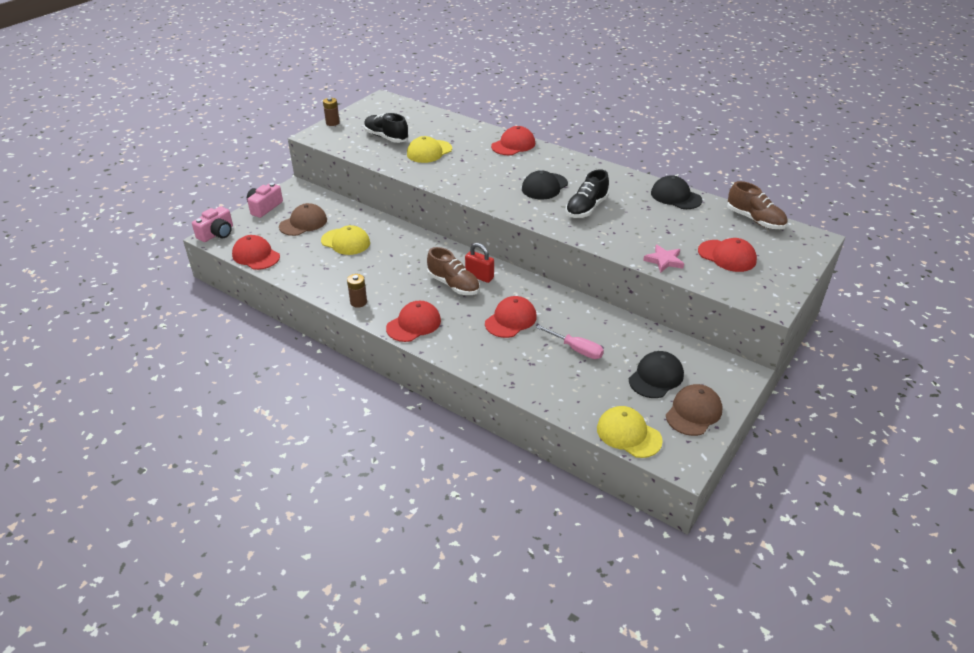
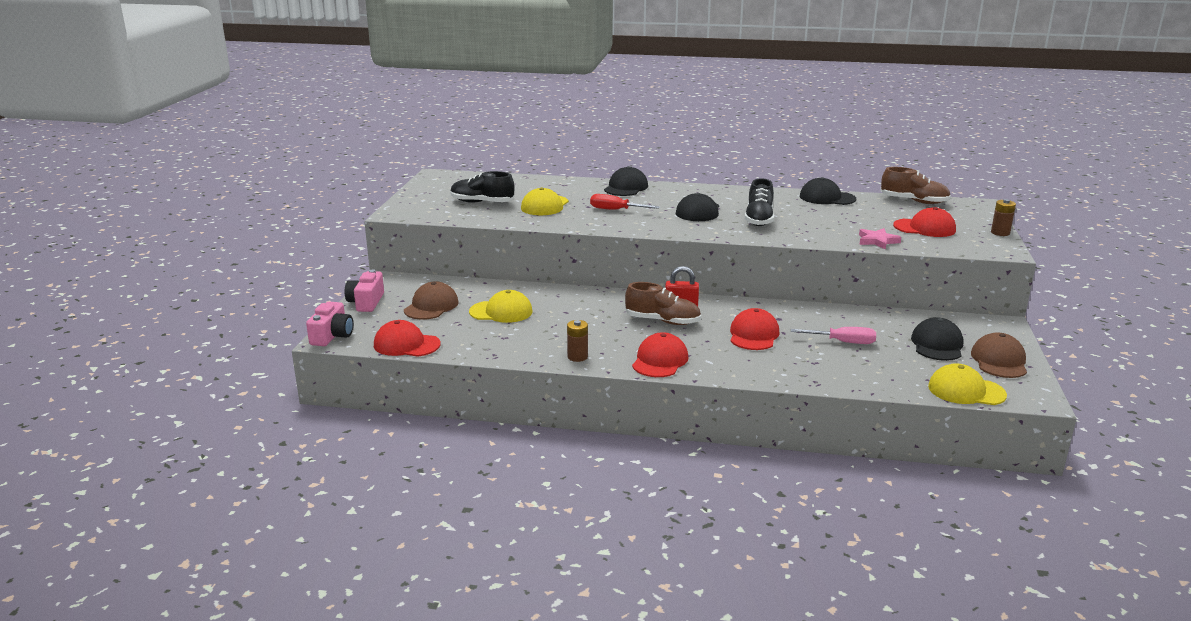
camera: 25 degrees left, 15 degrees down
brown battery [323,98,340,126] -> brown battery moved to [991,199,1016,236]
red cap [491,126,535,155] -> black cap [604,166,648,196]
none -> red screwdriver [590,194,660,210]

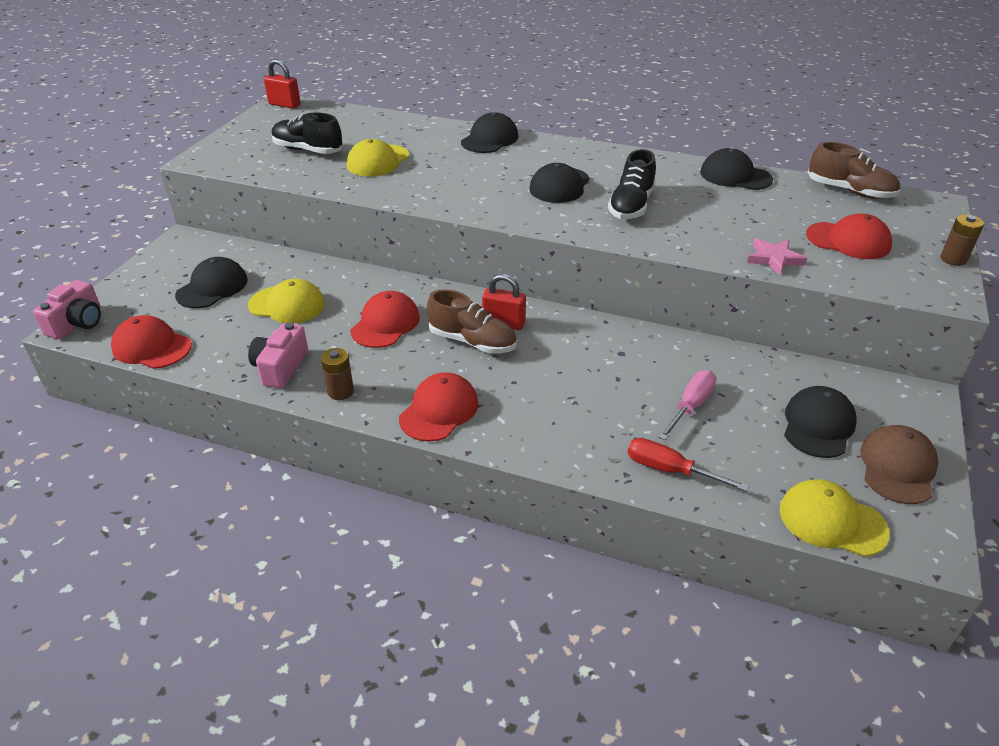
camera: 10 degrees right, 15 degrees up
pink camera [345,269,384,312] -> pink camera moved to [248,322,308,388]
brown cap [404,281,459,320] -> black cap [175,257,248,308]
red screwdriver [590,194,660,210] -> red screwdriver moved to [628,438,749,491]
red cap [730,308,780,350] -> red cap moved to [351,291,420,348]
pink screwdriver [791,327,876,344] -> pink screwdriver turned 75 degrees counterclockwise [659,370,717,440]
none -> red padlock [264,59,301,109]

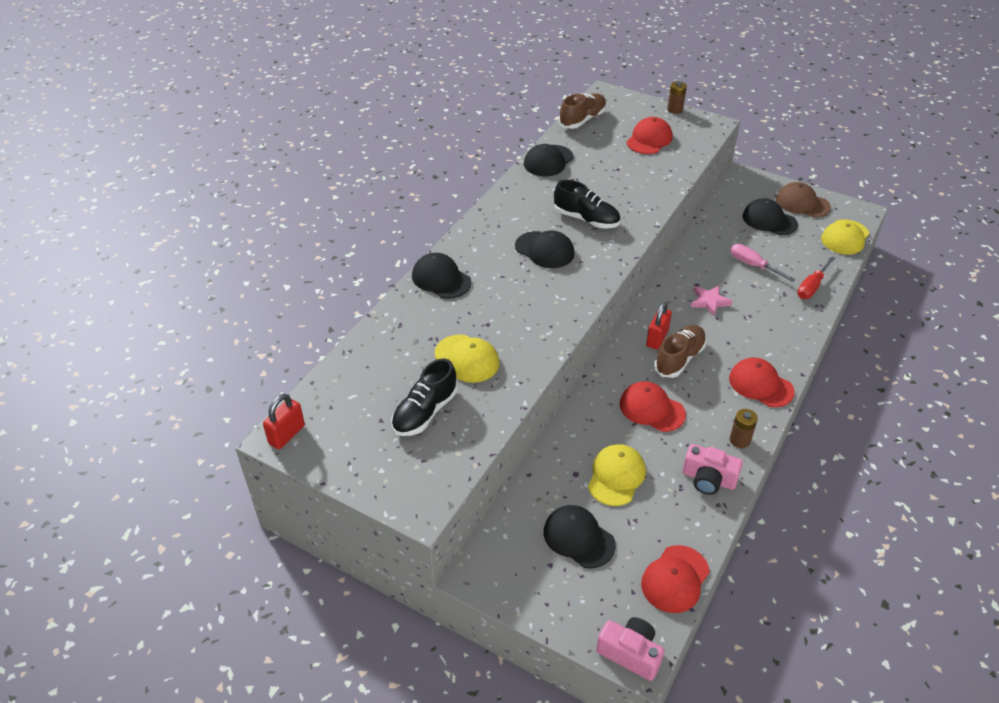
camera: 80 degrees left, 5 degrees up
pink star [747,238,807,275] -> pink star moved to [691,286,732,317]

